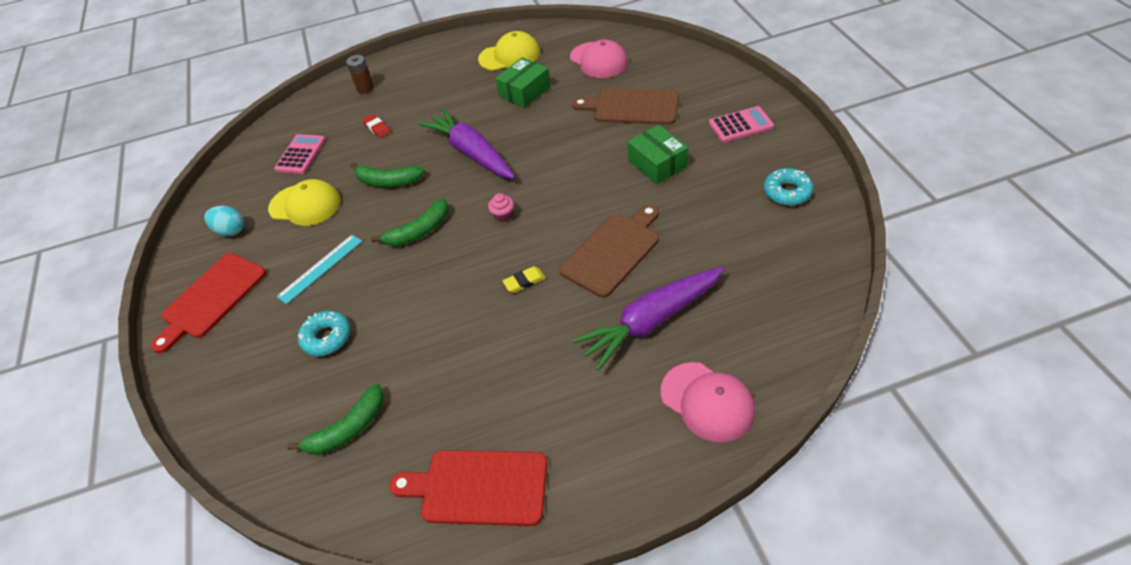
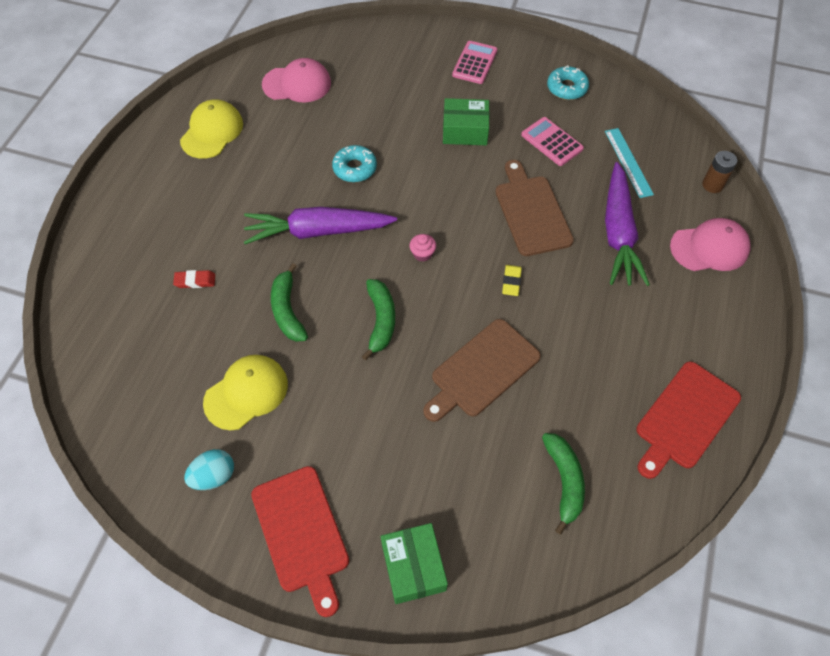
camera: 60 degrees left, 10 degrees up
pink calculator [274,134,326,174] -> pink calculator moved to [521,117,584,166]
turquoise ruler [276,235,362,304] -> turquoise ruler moved to [605,128,654,198]
turquoise donut [298,311,351,356] -> turquoise donut moved to [332,145,377,182]
brown battery [346,55,374,93] -> brown battery moved to [702,151,737,193]
green banana [351,162,425,187] -> green banana turned 120 degrees clockwise [271,263,308,342]
green box [495,57,551,108] -> green box moved to [381,523,448,604]
brown cutting board [572,88,679,125] -> brown cutting board moved to [423,319,541,422]

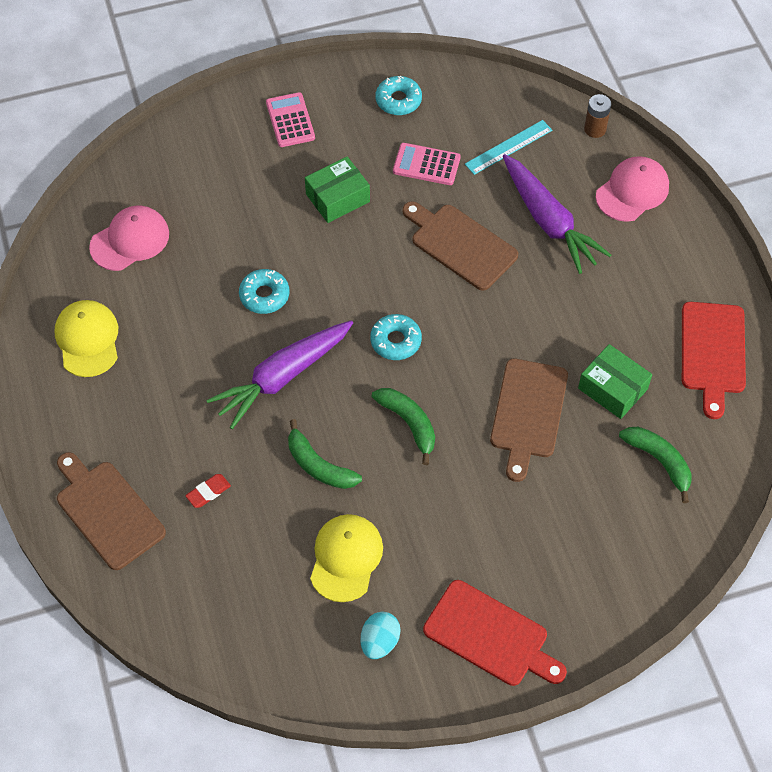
camera: 35 degrees left, 0 degrees up
green box [381,523,448,604] -> green box moved to [578,344,652,419]
pink cupcake [409,234,436,262] -> turquoise donut [370,314,422,360]
yellow eraser [502,265,522,296] -> none
turquoise ruler [605,128,654,198] -> turquoise ruler turned 75 degrees counterclockwise [465,120,552,175]
none -> brown cutting board [57,452,166,570]

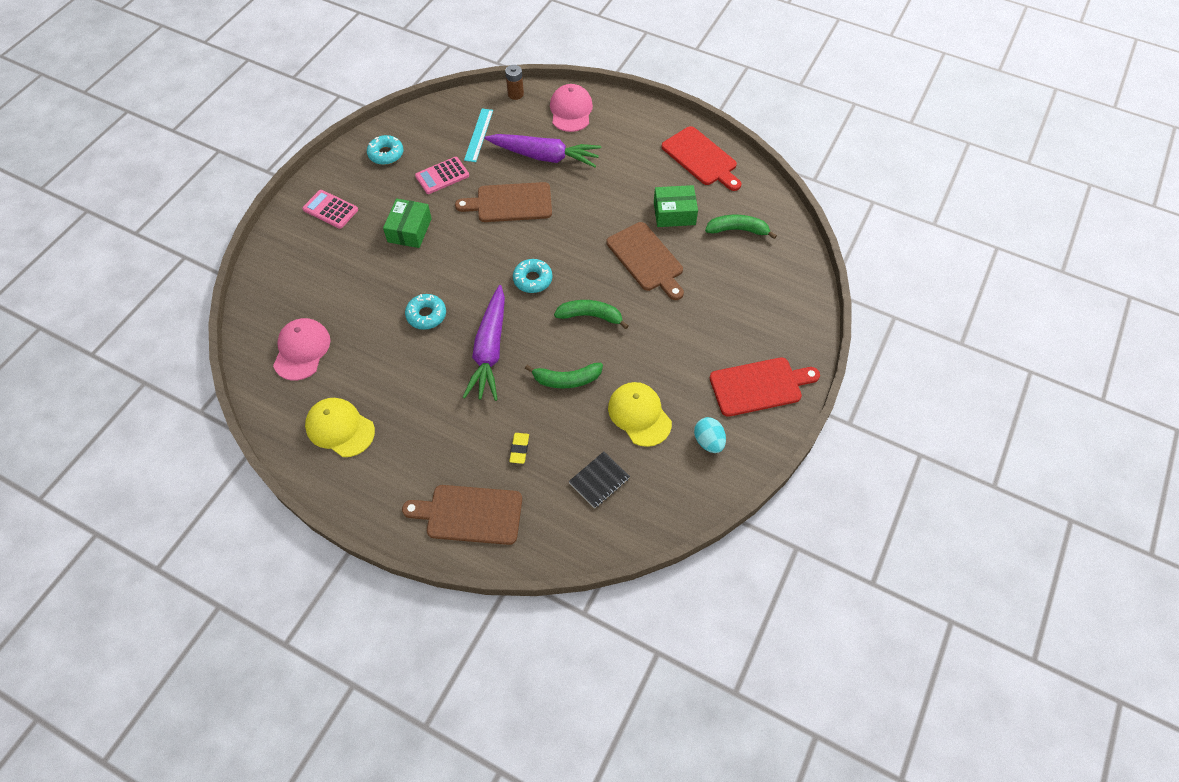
camera: 45 degrees left, 0 degrees up
red eraser [185,474,231,508] -> yellow eraser [510,433,529,464]
none -> black notebook [569,452,630,508]

